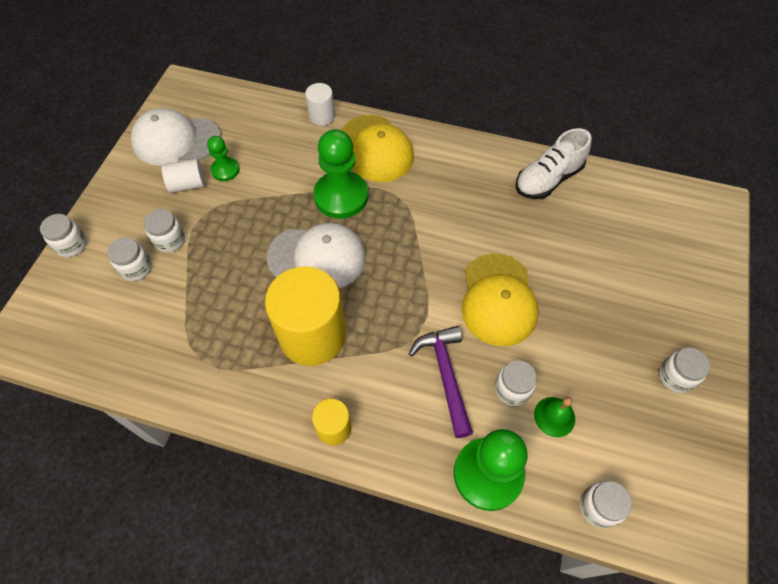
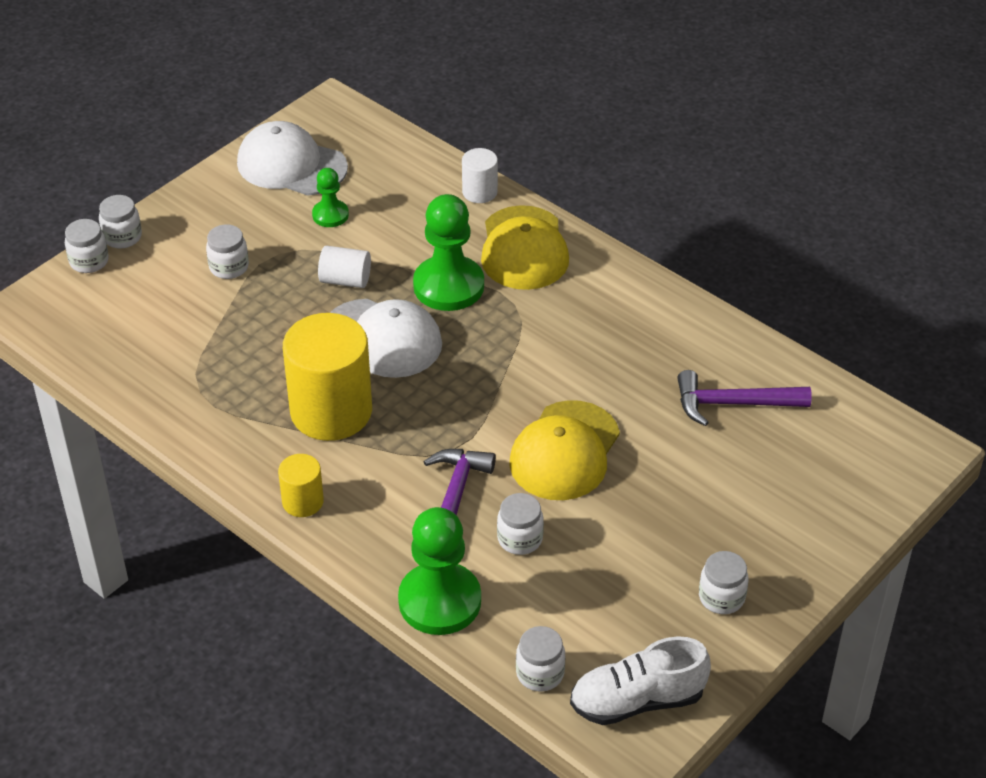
camera: 25 degrees right, 15 degrees down
white jar [107,237,152,281] -> white jar moved to [65,219,109,273]
white cylinder [162,158,205,193] -> white cylinder moved to [318,246,371,288]
white shoe [516,128,591,199] -> white shoe moved to [570,636,711,725]
green bell [534,397,575,437] -> none
none -> purple hammer [677,370,812,426]

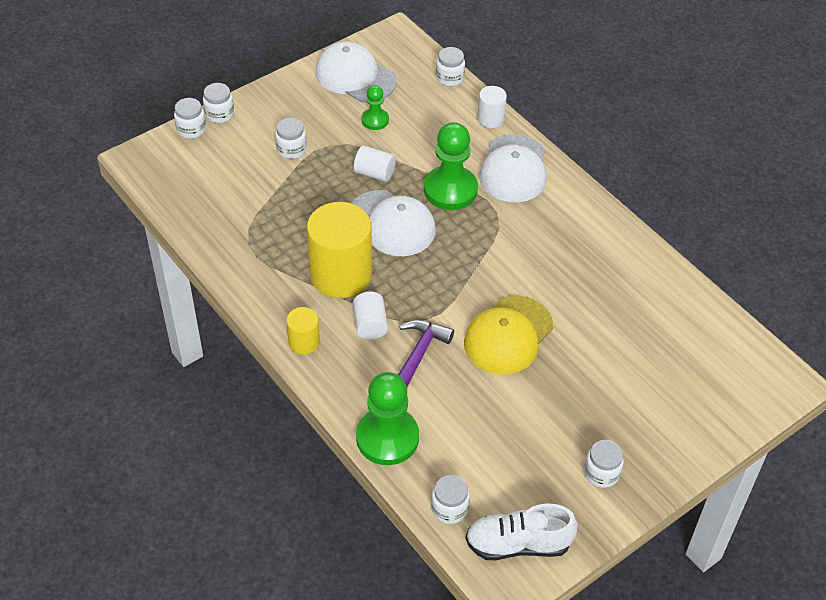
camera: 10 degrees right, 5 degrees up
yellow cap [481,205,569,290] -> white cap [479,134,547,202]
white jar [497,493,544,555] -> white jar moved to [436,47,465,86]
purple hammer [677,370,812,426] -> none
none -> white cylinder [353,292,388,340]

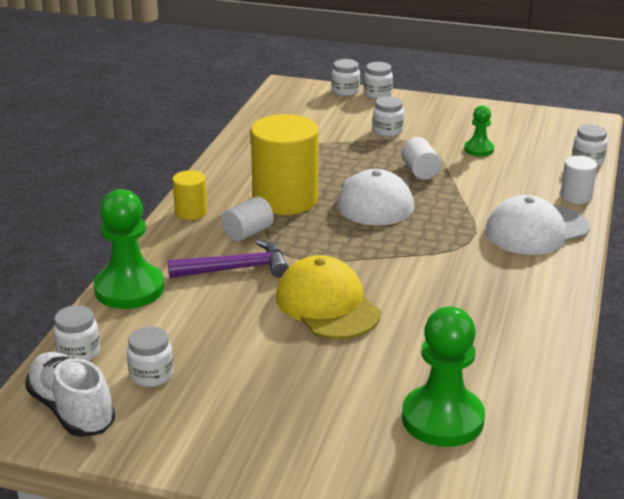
camera: 55 degrees right, 20 degrees down
white cap [315,41,397,102] -> none
green pawn [424,122,478,210] -> green pawn moved to [402,307,485,447]
yellow cap [464,296,553,374] -> yellow cap turned 60 degrees clockwise [276,255,381,339]
white jar [584,440,624,488] -> white jar moved to [127,326,174,387]

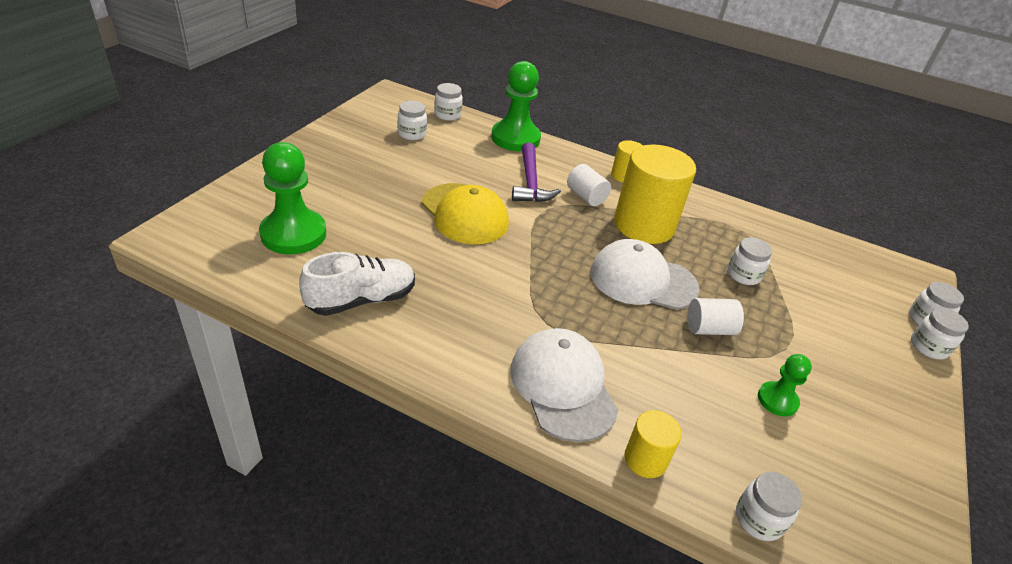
camera: 95 degrees right, 10 degrees up
white shoe [25,352,115,437] -> white shoe moved to [299,252,415,316]
yellow cap [276,255,381,339] -> yellow cap turned 75 degrees clockwise [422,183,509,244]
white jar [373,96,404,137] -> white jar moved to [728,237,772,285]
white cylinder [560,156,597,204] -> yellow cylinder [624,410,682,478]

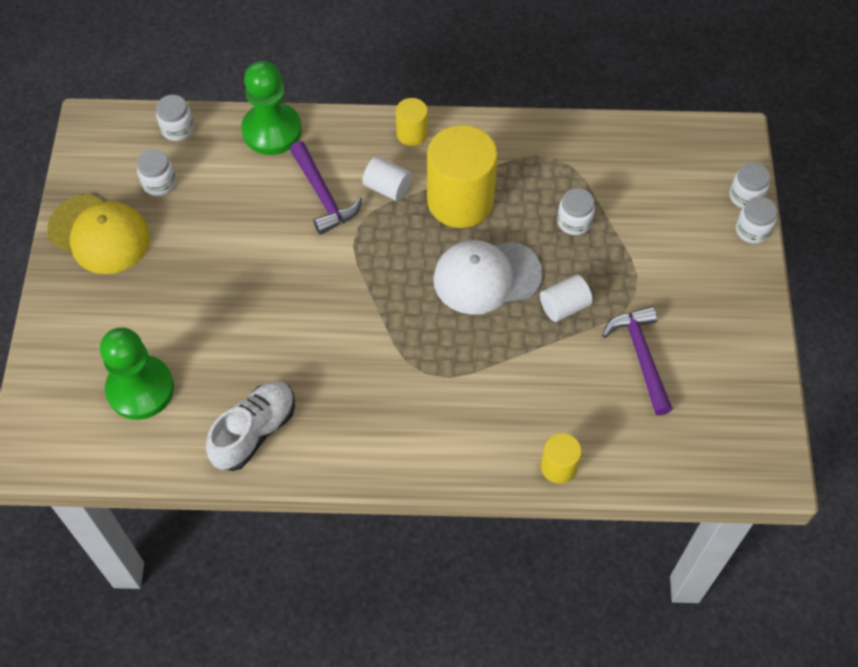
camera: 20 degrees left, 20 degrees up
yellow cap [422,183,509,244] -> yellow cap moved to [47,194,150,274]
white cap [510,328,618,442] -> none
white jar [736,472,802,541] -> none
green pawn [758,354,812,417] -> purple hammer [602,306,673,415]

